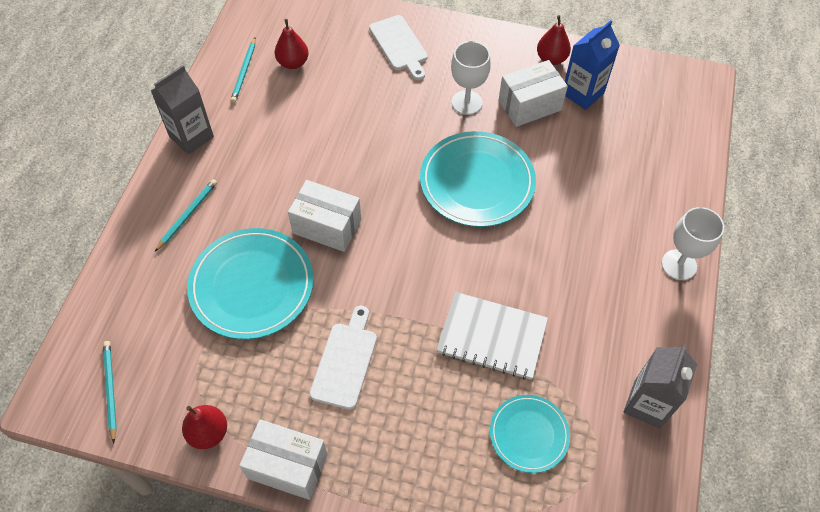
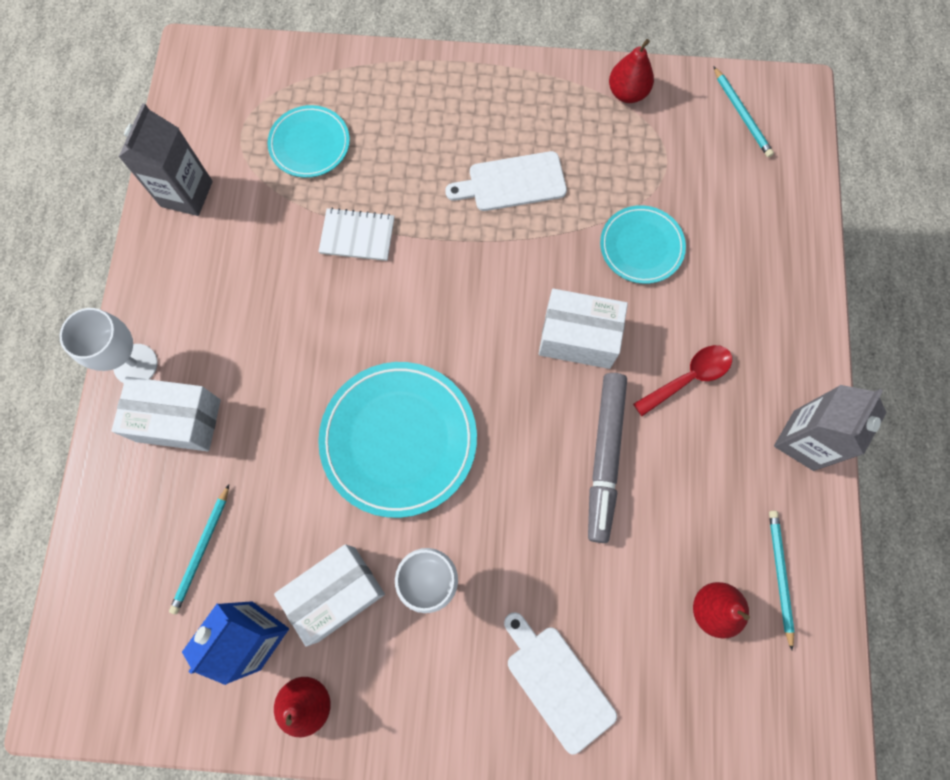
camera: 170 degrees right, 15 degrees up
turquoise pencil [155,179,217,252] -> turquoise pencil moved to [169,484,229,614]
turquoise plate [187,228,313,339] -> turquoise plate [600,205,686,284], size x0.58
white box [239,419,327,500] -> white box moved to [112,377,221,452]
white cutting board [309,306,377,410] -> white cutting board turned 75 degrees clockwise [445,151,567,211]
white notebook [437,292,548,380] -> white notebook [318,208,394,261], size x0.63
none -> grey marker [588,373,627,543]
none -> red spoon [633,345,732,416]

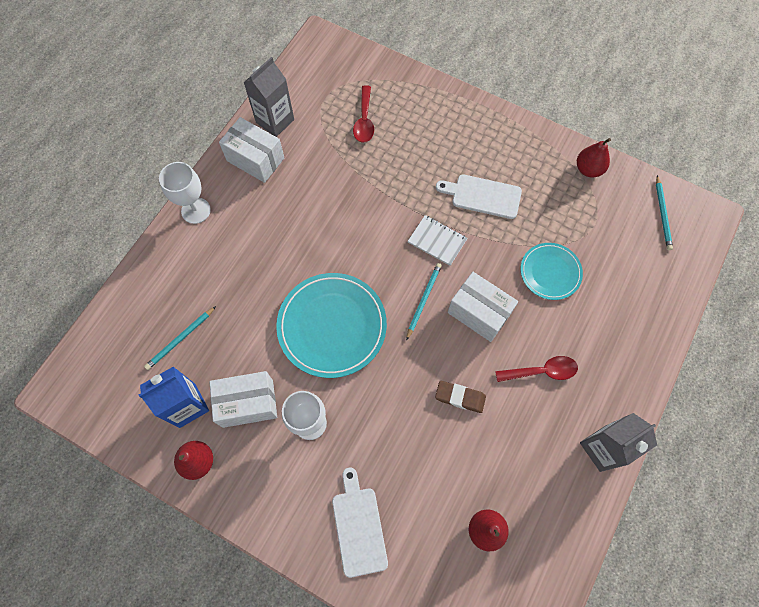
camera: 25 degrees right, 5 degrees down
white box [112,377,221,452] -> white box moved to [219,117,284,183]
turquoise plate [268,105,350,178] -> red spoon [353,85,374,143]
white notebook [318,208,394,261] -> white notebook moved to [408,215,468,266]
grey marker [588,373,627,543] -> brown eraser [435,381,486,413]
turquoise pencil [769,511,795,650] -> turquoise pencil moved to [406,263,442,340]

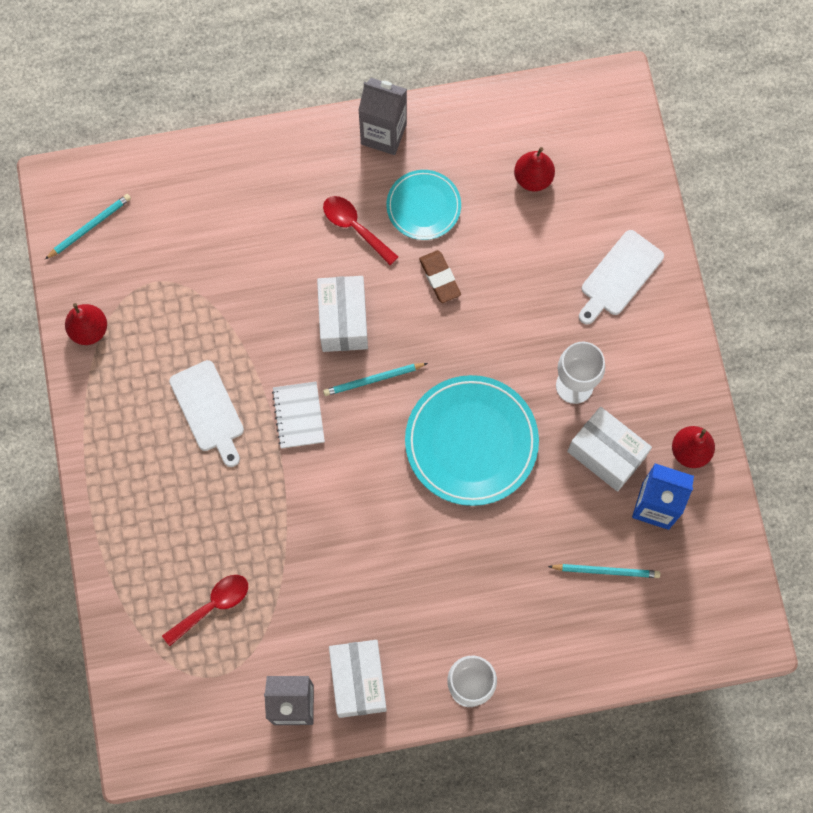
camera: 130 degrees left, 5 degrees up
turquoise plate [521,243,583,300] -> turquoise plate moved to [386,170,461,240]

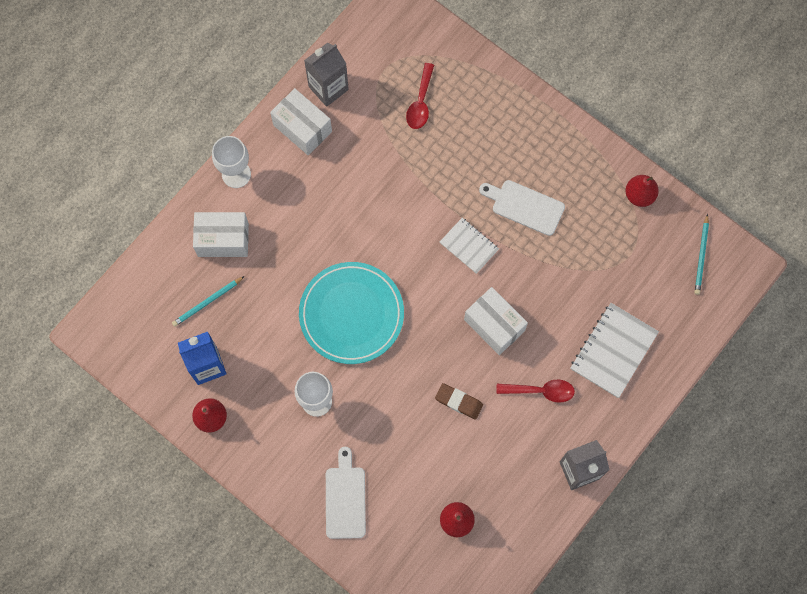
camera: 140 degrees right, 0 degrees up
turquoise pencil [323,363,428,396] -> none
turquoise plate [386,170,461,240] -> none
white box [567,407,652,492] -> white box moved to [193,212,249,257]
none -> white notebook [571,303,659,398]

